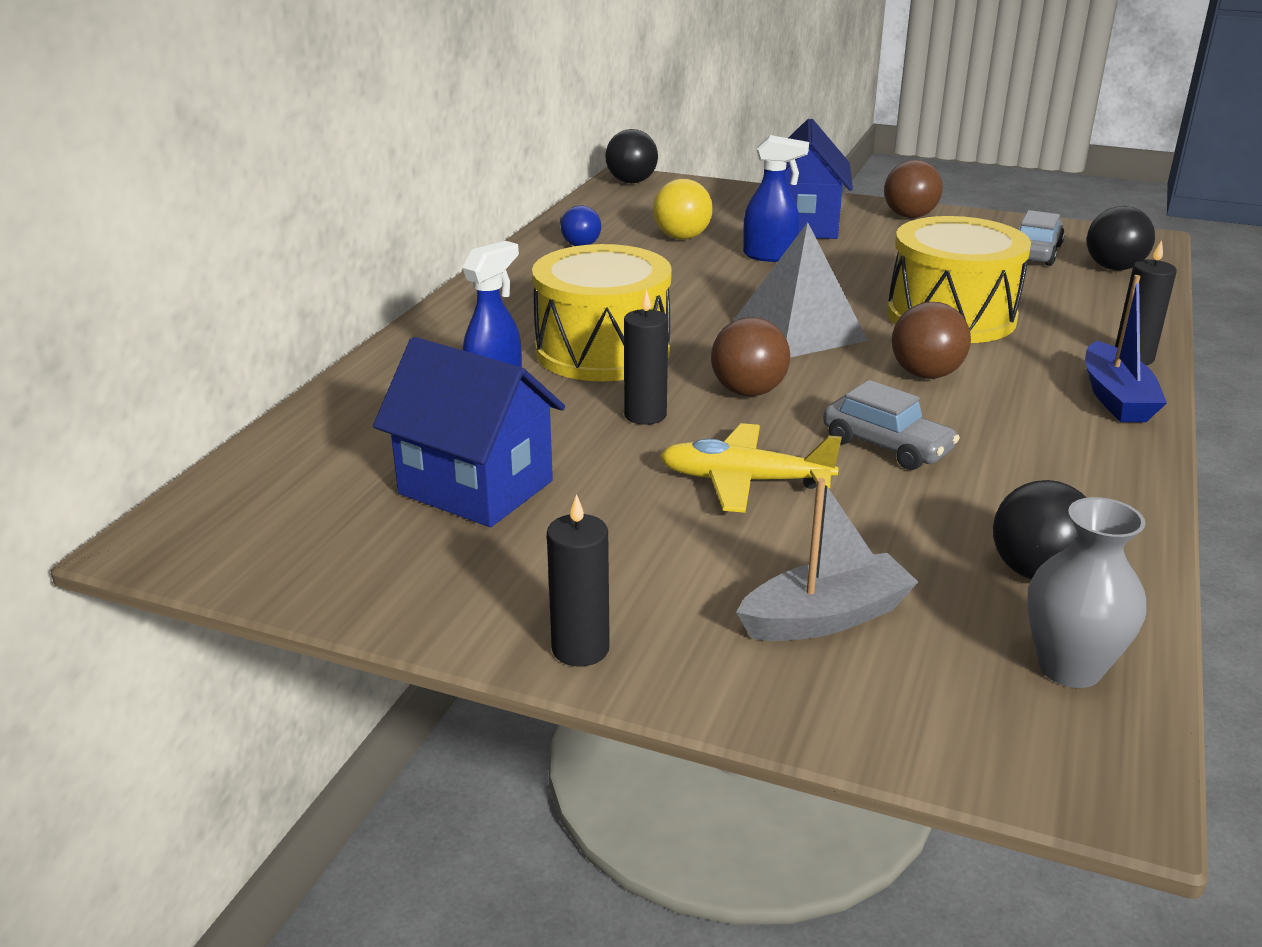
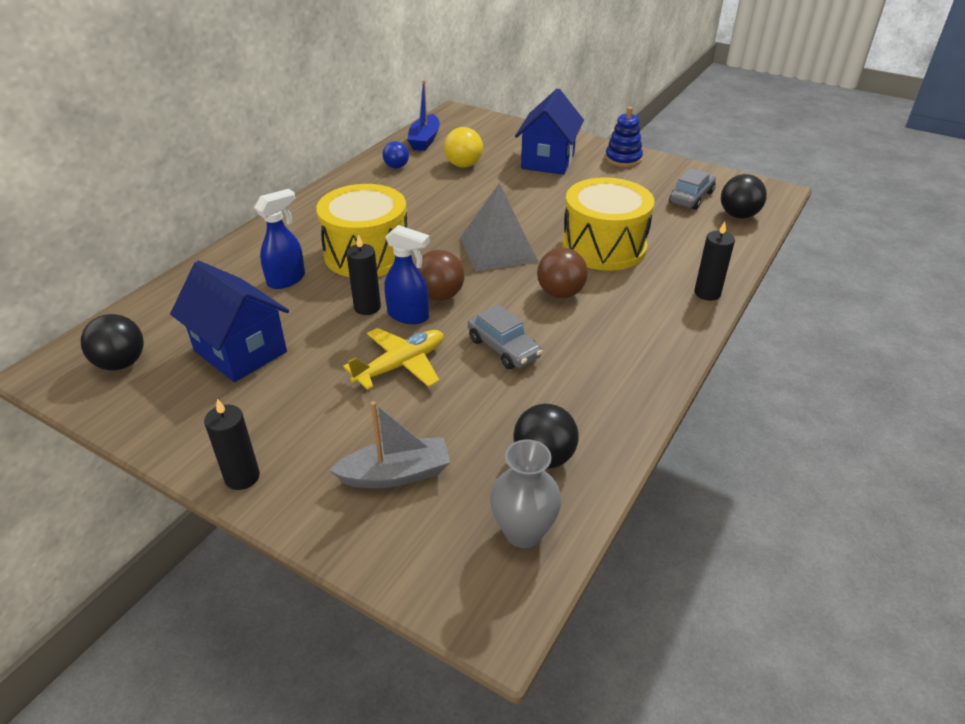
camera: 10 degrees right, 10 degrees up
black ball [605,129,658,183] -> black ball moved to [81,314,144,371]
yellow plane [660,423,842,513] -> yellow plane turned 120 degrees clockwise [343,328,443,390]
blue spray bottle [743,135,809,262] -> blue spray bottle moved to [384,225,430,324]
brown ball [884,160,942,218] -> blue stacking toy [605,107,643,167]
blue boat [1085,275,1167,422] -> blue boat moved to [407,80,440,151]

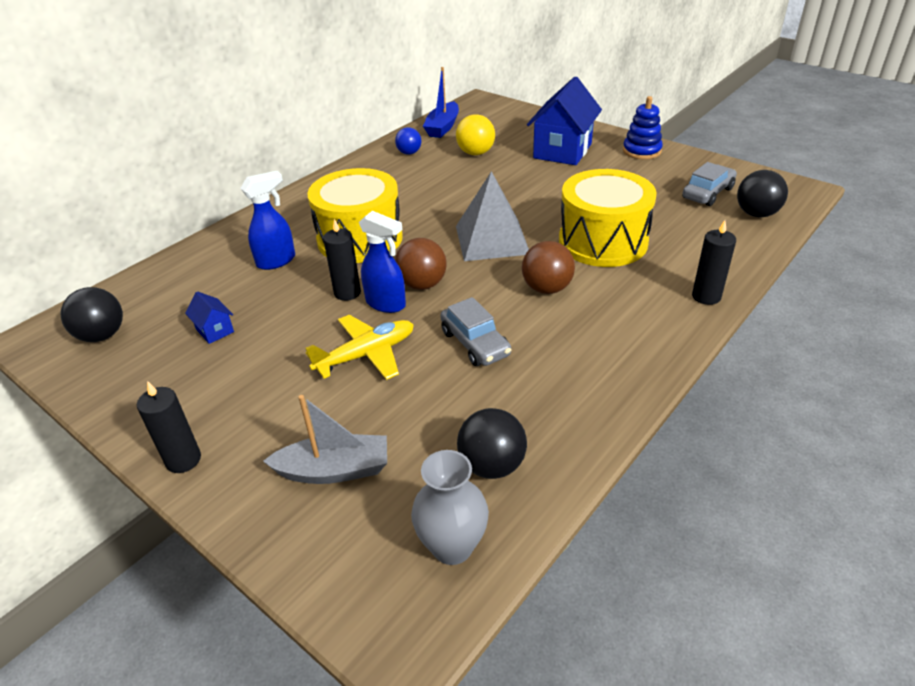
camera: 10 degrees right, 0 degrees up
blue house [170,261,289,382] -> blue house [185,291,234,344], size x0.44

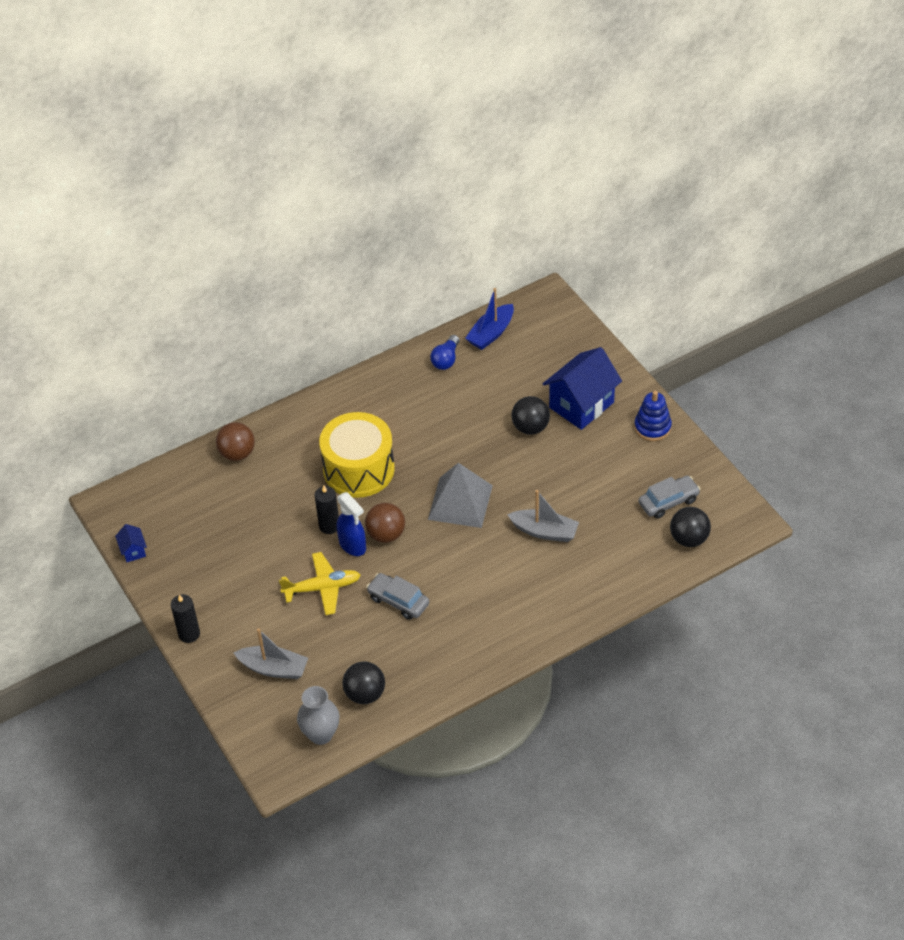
camera: 20 degrees right, 10 degrees up
black ball [60,287,123,342] -> black ball moved to [511,396,550,435]
blue house [185,291,234,344] -> blue house moved to [115,524,147,562]
blue spray bottle [241,171,295,270] -> none
grey car [440,297,512,366] -> grey car turned 135 degrees clockwise [366,573,429,620]
yellow ball [456,114,495,155] -> none
brown ball [522,241,575,294] -> brown ball moved to [216,422,255,461]
yellow drum [559,169,657,267] -> grey boat [507,490,579,542]
black candle [692,220,736,305] -> none

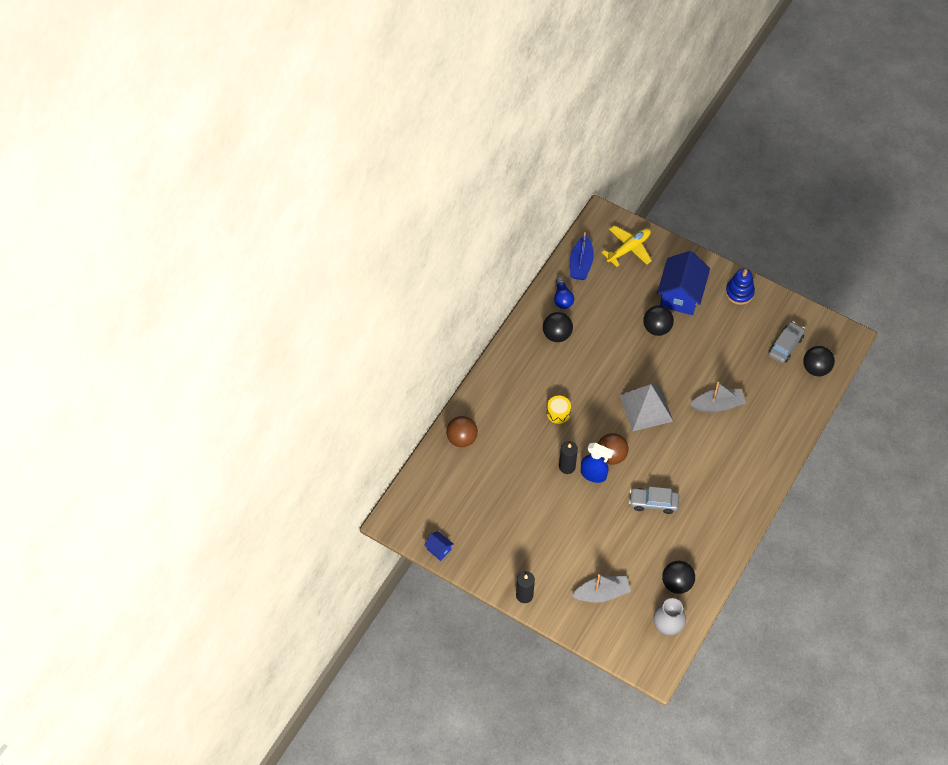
camera: 30 degrees left, 10 degrees up
yellow plane [279,552,360,615] -> yellow plane moved to [602,226,652,267]
yellow drum [319,412,395,498] -> yellow drum [547,395,571,424], size x0.42
none -> black ball [543,312,573,342]

